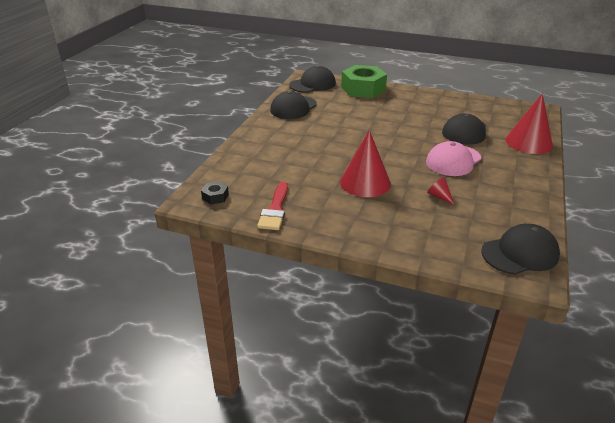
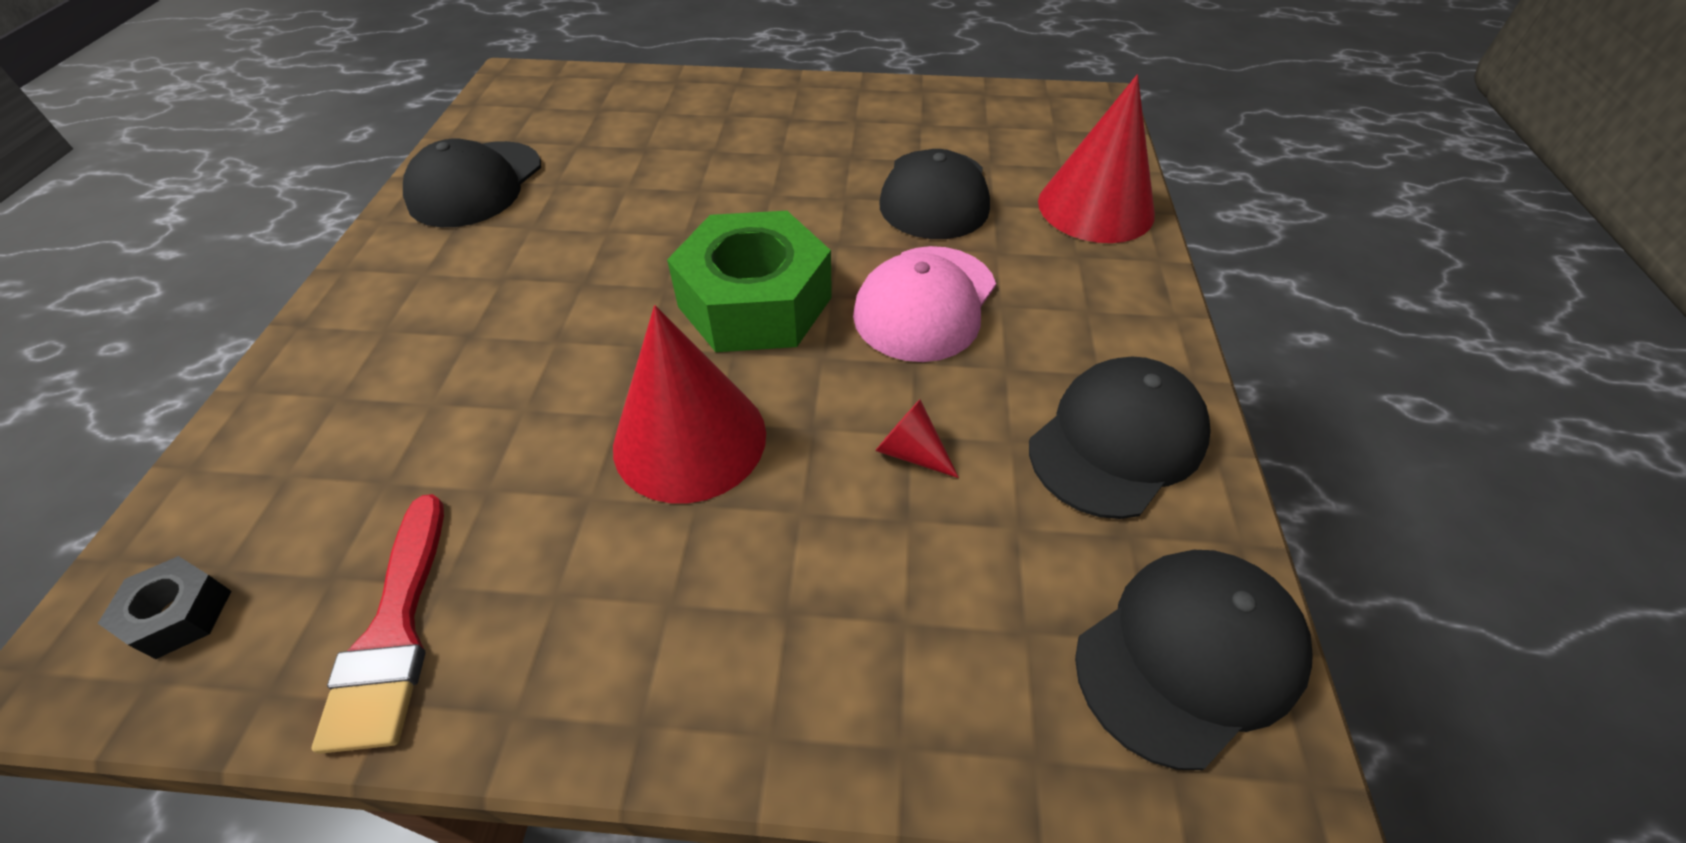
camera: 15 degrees left, 15 degrees up
black cap [289,66,336,93] -> black cap moved to [1029,356,1211,519]
green nut [341,65,387,98] -> green nut moved to [667,211,832,352]

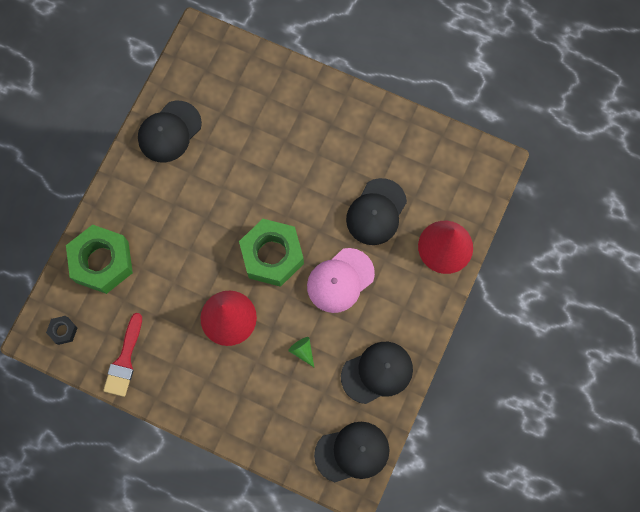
camera: 20 degrees right, 25 degrees up
red cone [875,399,959,478] -> green cone [288,337,314,367]
none -> green nut [66,225,133,294]

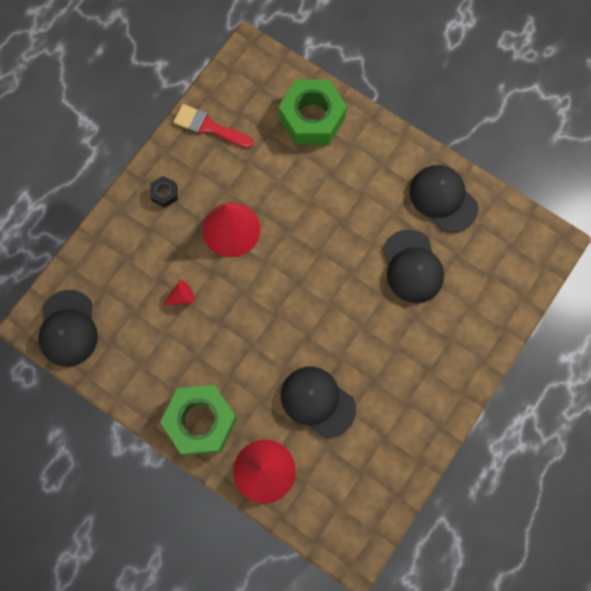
camera: 100 degrees right, 0 degrees up
black nut [46,316,77,345] -> black nut moved to [150,176,178,207]
green nut [239,219,304,287] -> green nut moved to [160,385,237,455]
green cone [288,337,314,367] -> red cone [162,280,195,306]
pink cap [307,248,375,313] -> none
black cap [341,342,413,404] -> black cap moved to [383,229,444,303]

